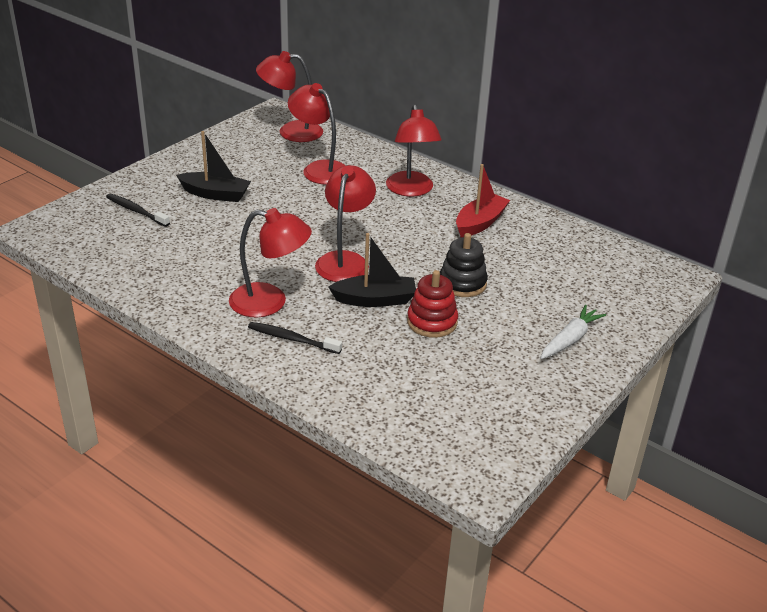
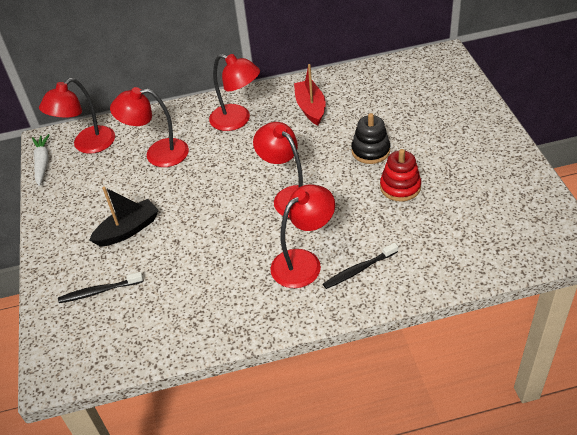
camera: 45 degrees left, 10 degrees up
black boat [328,233,416,307] -> none
white carrot [541,305,606,359] -> white carrot moved to [32,134,50,186]

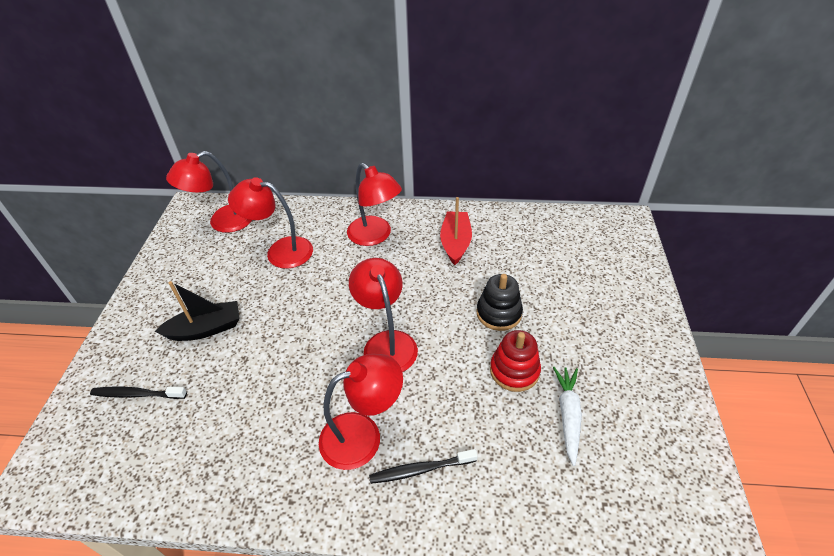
camera: 15 degrees right, 0 degrees up
white carrot [32,134,50,186] -> white carrot moved to [553,367,582,466]

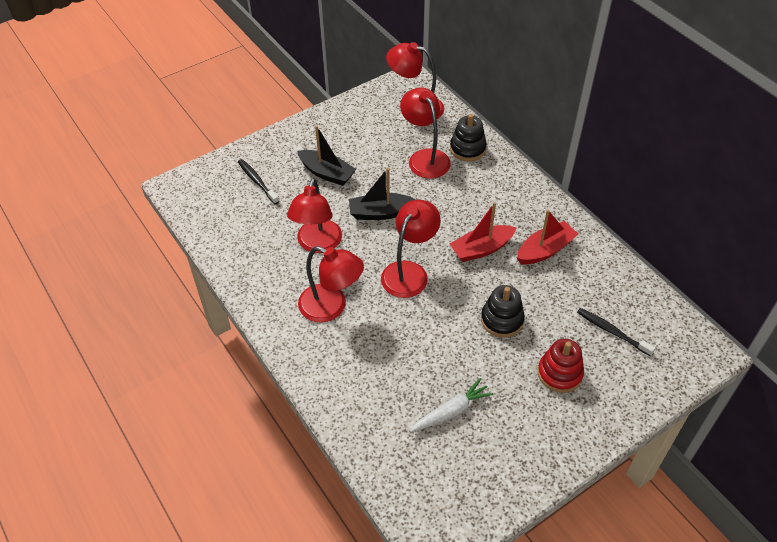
camera: 50 degrees right, 5 degrees up
red lamp [347,163,402,246] -> red lamp moved to [287,178,342,253]
black toothbrush [369,449,478,484] -> black toothbrush moved to [577,308,655,356]
red stacking toy [490,330,541,392] -> red stacking toy moved to [538,339,584,393]
none -> black boat [349,168,416,220]
none -> black stacking toy [450,114,487,161]
none -> red boat [450,202,517,262]

